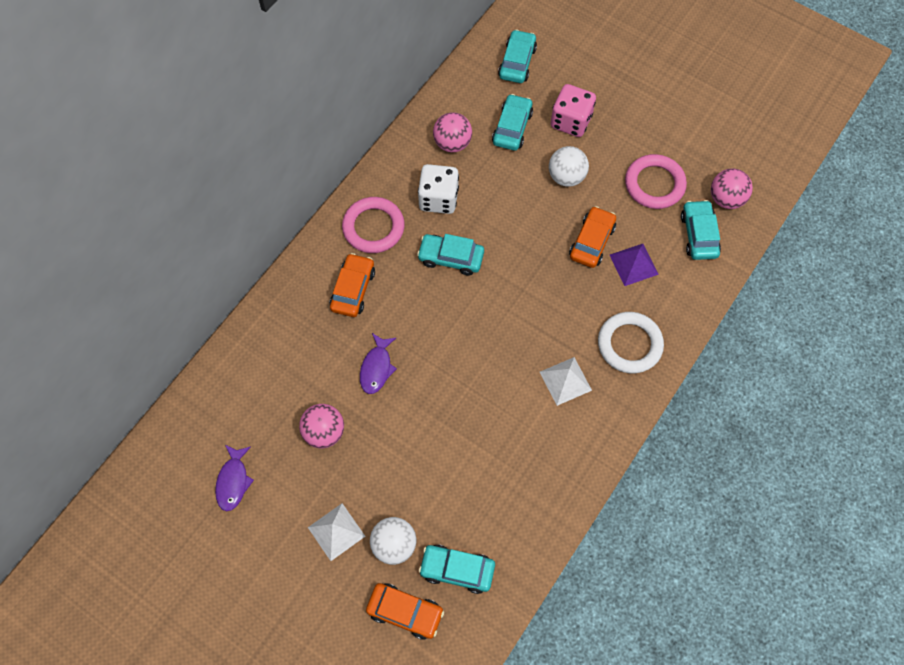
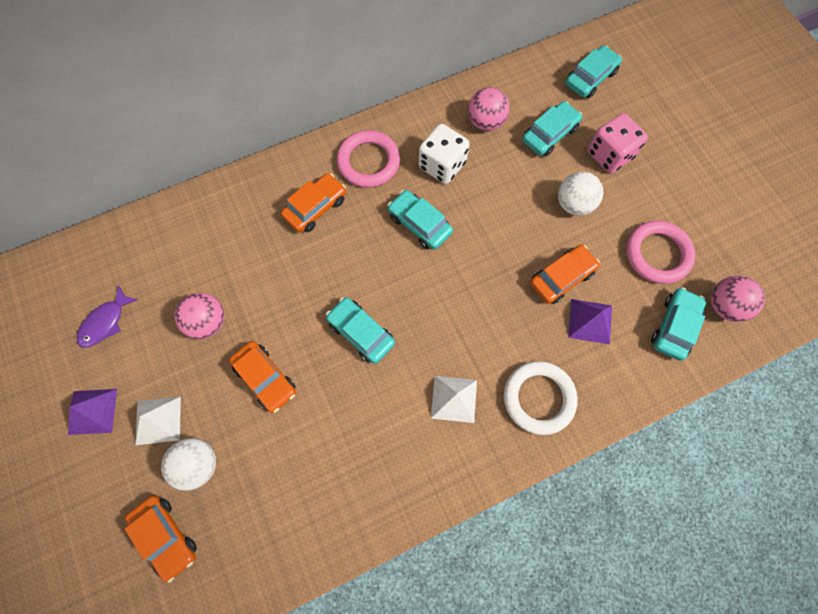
camera: 30 degrees right, 5 degrees up
purple fish [360,333,397,394] -> none
turquoise car [419,545,495,594] -> turquoise car moved to [326,297,395,364]
none -> purple pyramid [68,389,117,435]
none -> orange car [229,341,296,413]

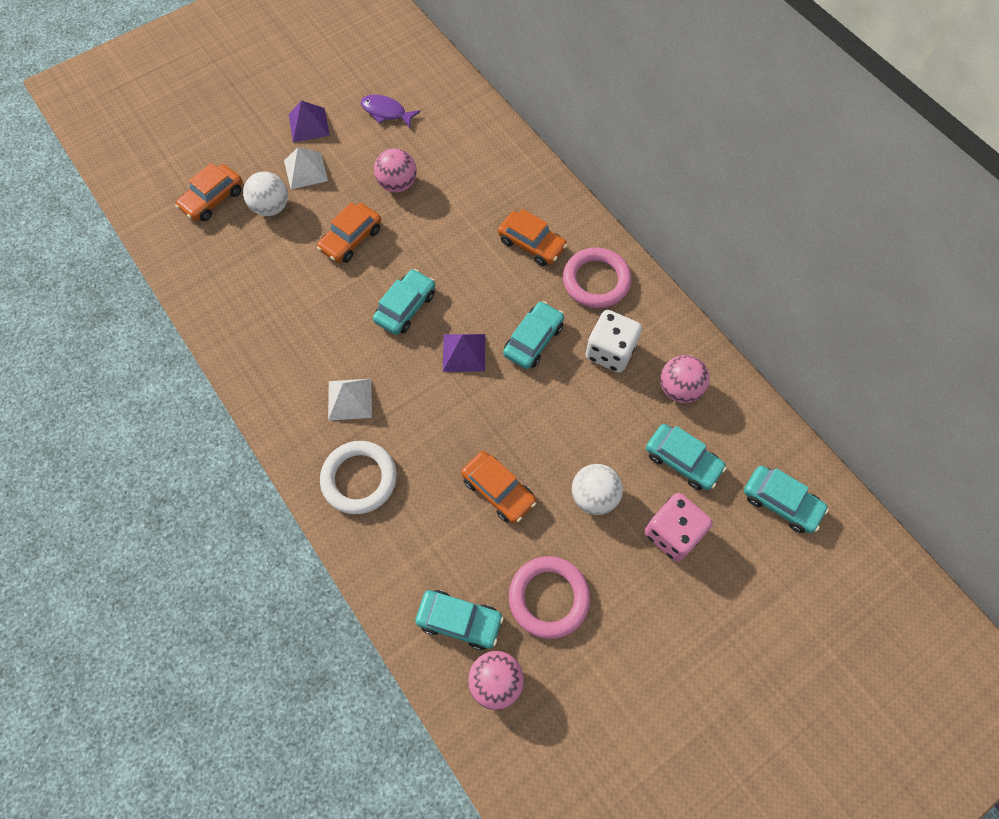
camera: 80 degrees right, 5 degrees down
purple pyramid [568,299,612,344] -> purple pyramid moved to [443,334,485,372]

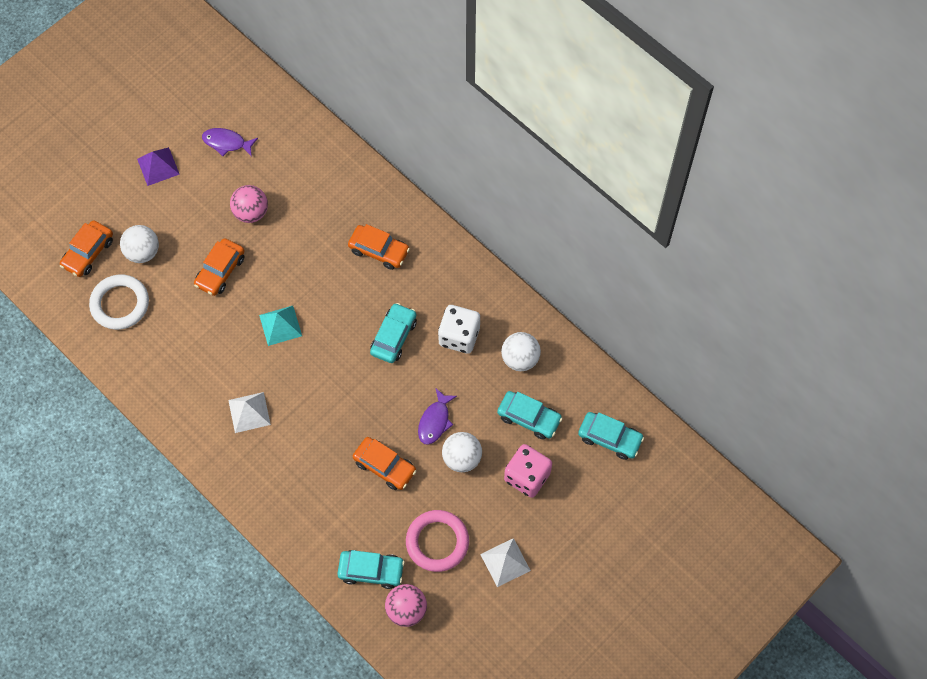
camera: 10 degrees left, 0 degrees up
white pyramid [284,147,328,189] -> white pyramid moved to [480,538,531,587]
white ring [320,441,397,514] -> white ring moved to [89,274,149,330]
turquoise car [373,269,435,335] -> turquoise pyramid [259,306,302,346]
purple pyramid [443,334,485,372] -> none
pink ring [563,247,632,308] -> none
pink ball [660,355,710,403] -> white ball [501,332,541,371]
none -> purple fish [418,389,457,445]

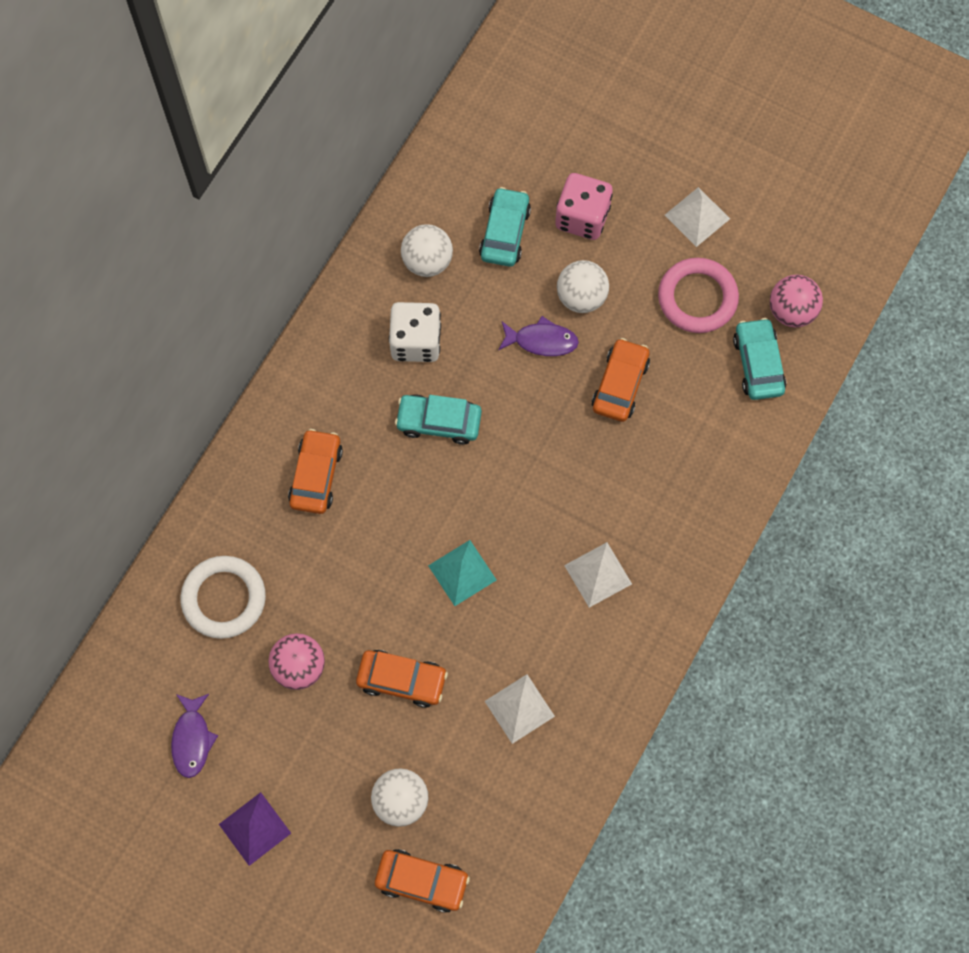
camera: 105 degrees left, 5 degrees up
white ring [89,274,149,330] -> white ring moved to [180,556,266,639]
turquoise car [578,412,644,460] -> none
none -> white pyramid [485,674,555,744]

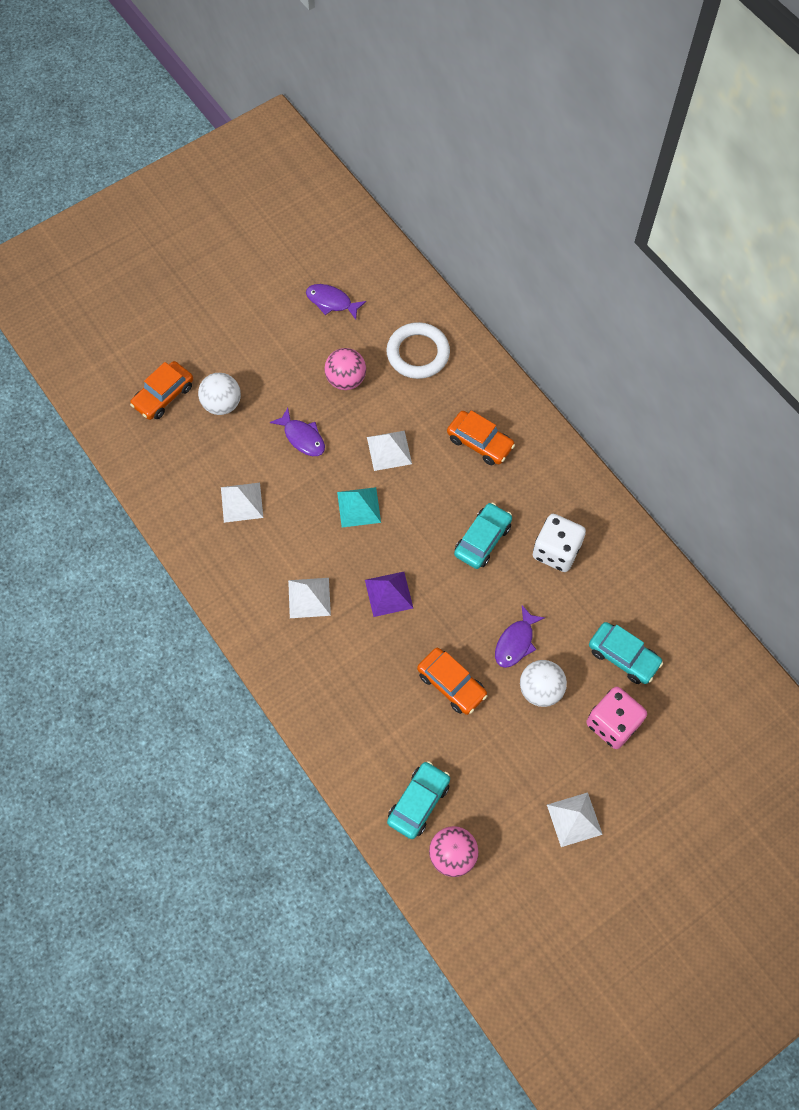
camera: 115 degrees right, 5 degrees down
purple pyramid [219,792,291,866] -> purple pyramid moved to [365,572,413,617]
orange car [356,650,448,708] -> purple fish [270,408,325,456]
white ball [401,224,453,277] -> none
pink ring [658,258,739,333] -> none
turquoise car [733,318,786,400] -> turquoise car turned 75 degrees counterclockwise [387,761,450,839]
none -> white pyramid [367,431,412,471]

